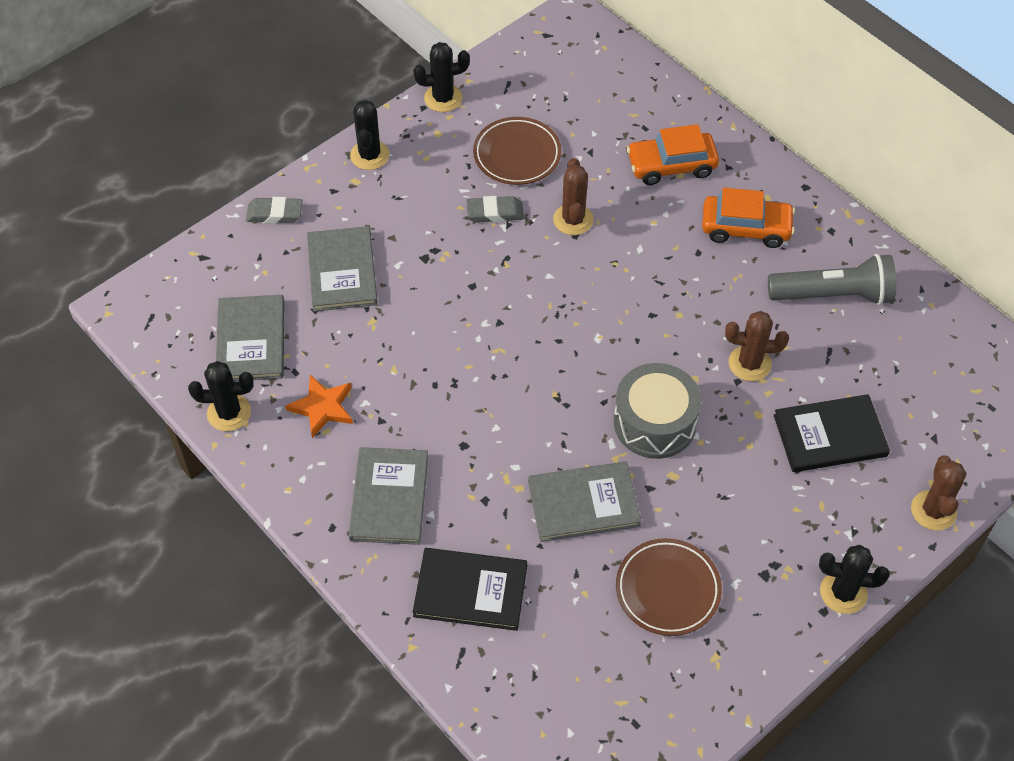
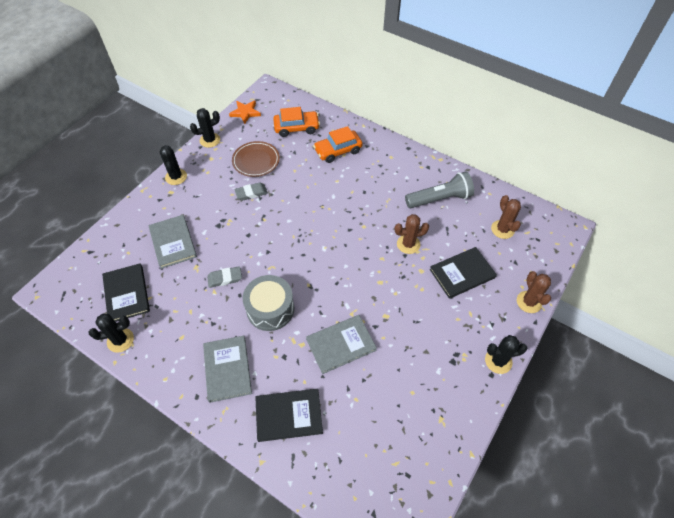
camera: 15 degrees left, 0 degrees up
grey book [216,295,284,381] -> black book [102,263,150,322]
grey eraser [246,197,303,224] -> grey eraser moved to [207,266,242,288]
orange star [285,375,353,438] -> orange star moved to [229,101,261,124]
brown cactus [553,158,594,235] -> brown cactus moved to [491,195,521,239]
grey drum [614,363,701,459] -> grey drum moved to [243,275,294,331]
brown plate [616,538,722,636] -> none
orange car [702,188,795,248] -> orange car moved to [273,107,320,137]

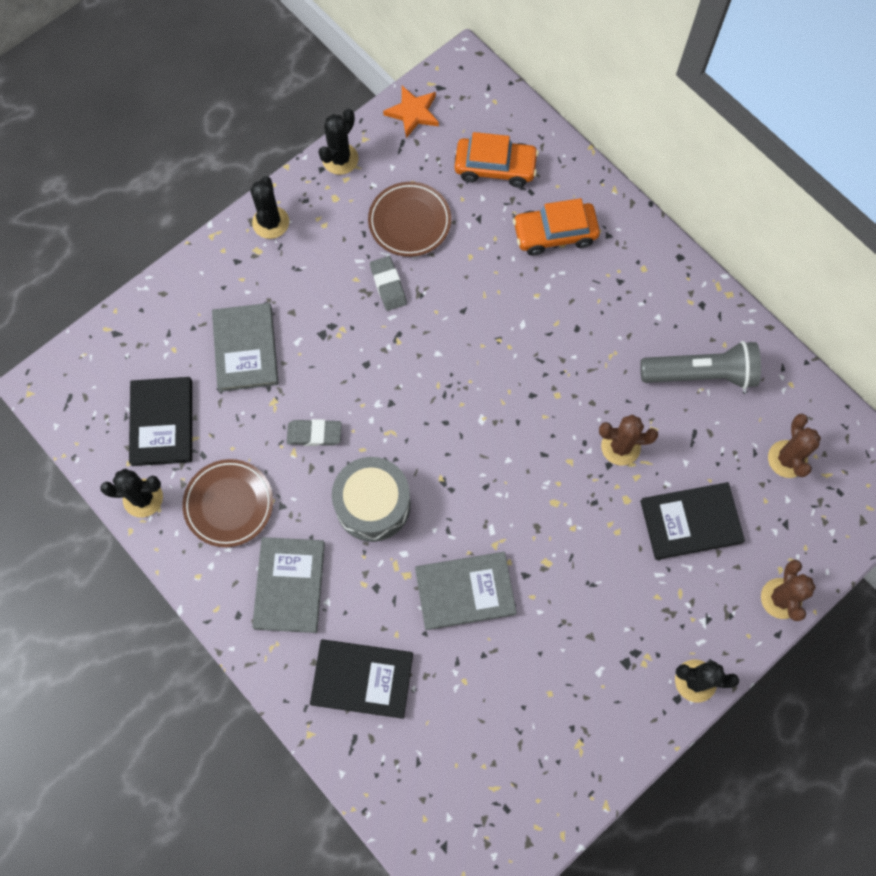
camera: 15 degrees right, 15 degrees up
black cactus [190,108,220,148] -> black cactus turned 45 degrees counterclockwise [318,109,359,175]
grey eraser [234,183,268,201] -> grey eraser turned 75 degrees clockwise [370,256,407,311]
none -> brown plate [182,459,273,547]

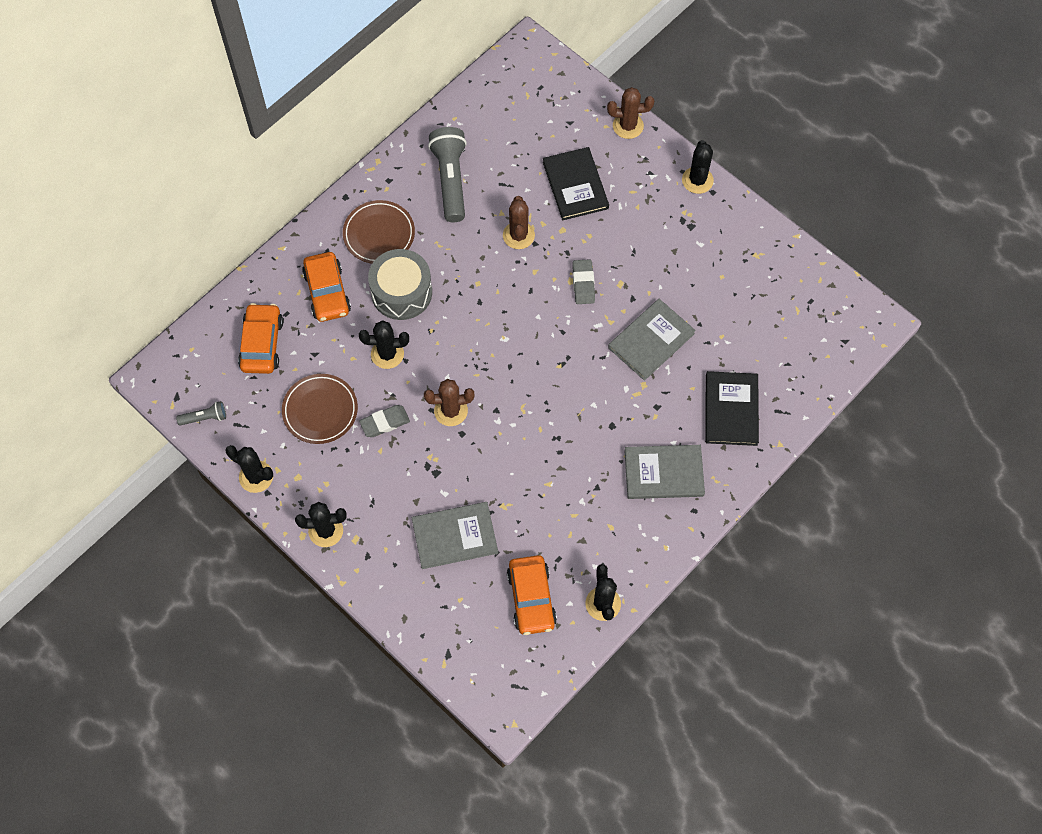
camera: 95 degrees left, 5 degrees down
black book [129,377,192,466] -> orange car [507,555,557,635]
brown plate [182,459,273,547] -> brown plate moved to [343,200,415,263]
grey eraser [287,419,342,446] -> grey eraser moved to [572,259,595,304]
grey drum [332,457,411,542] -> grey drum moved to [368,249,432,320]
orange star [383,86,439,138] -> grey flashlight [176,401,226,426]
grey book [415,552,517,630] -> grey book turned 60 degrees clockwise [608,299,696,381]
brown cactus [768,414,821,478] -> brown cactus moved to [424,379,475,426]
none -> black cactus [359,320,409,369]

